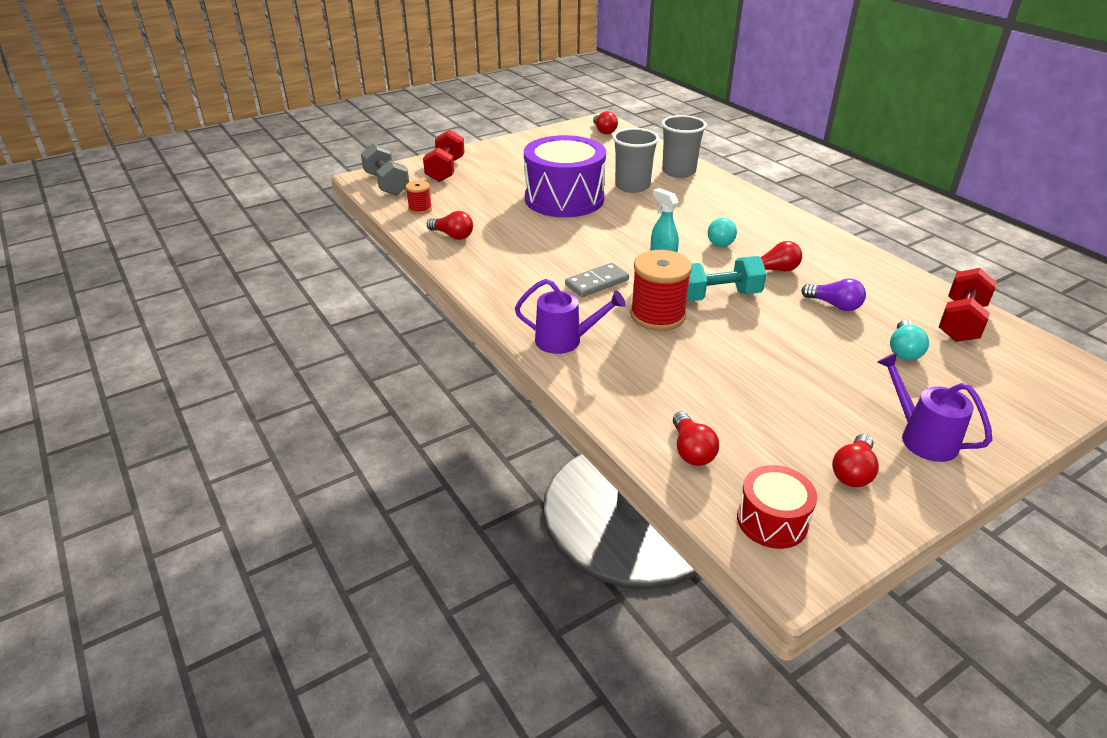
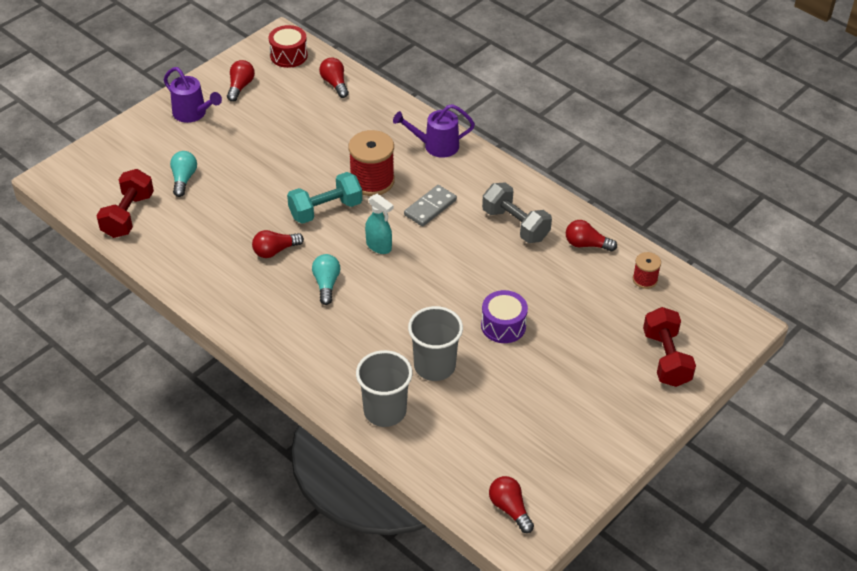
camera: 165 degrees right, 10 degrees up
grey dumbbell [361,143,409,196] -> grey dumbbell moved to [482,182,552,243]
purple drum [524,135,606,217] -> purple drum [481,290,528,343], size x0.50
purple light bulb [801,278,866,311] -> none

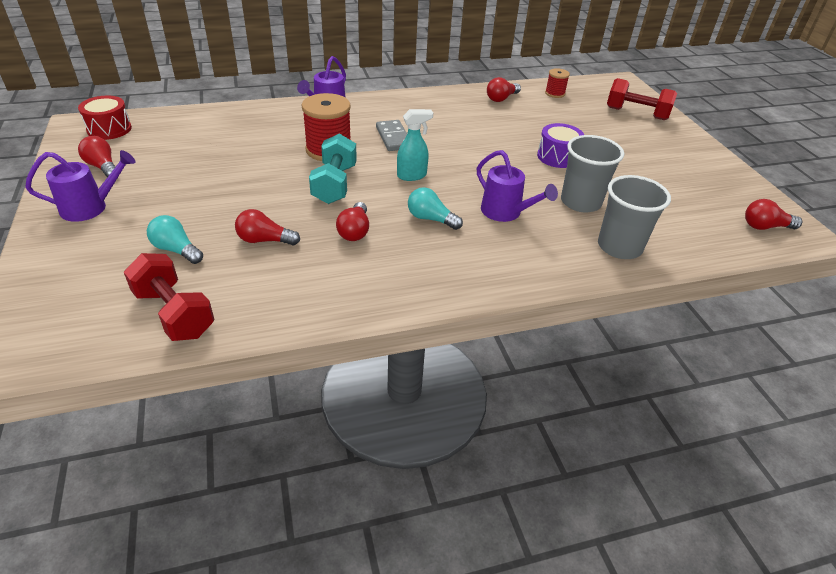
camera: 60 degrees left, 5 degrees down
red light bulb [319,58,349,98] -> red light bulb moved to [235,209,300,245]
grey dumbbell [482,182,552,243] -> none
none -> purple watering can [477,150,558,222]

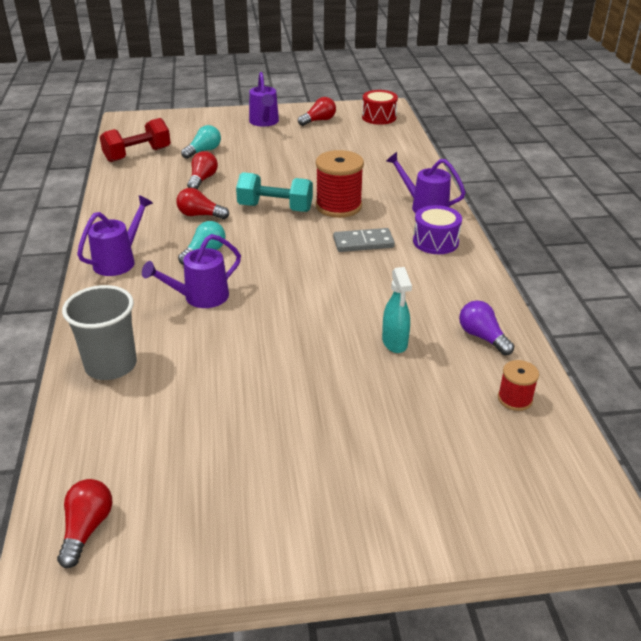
camera: 100 degrees right, 5 degrees down
turquoise spray bottle [397,109,433,181] -> turquoise spray bottle moved to [382,267,412,353]
red light bulb [487,77,521,102] -> purple light bulb [459,300,514,355]
purple drum [537,123,584,168] -> purple drum moved to [413,205,462,254]
grey cup [561,135,624,212] -> none
red dumbbell [607,78,677,120] -> none
none -> purple watering can [77,195,153,276]

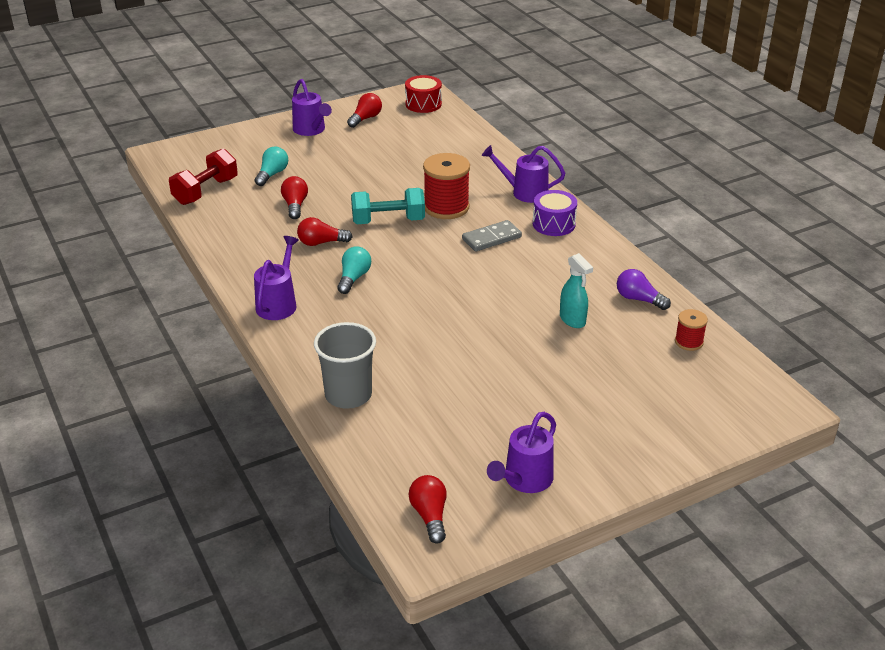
camera: 20 degrees left, 0 degrees up
purple watering can [142,234,241,308] -> purple watering can moved to [487,412,556,493]

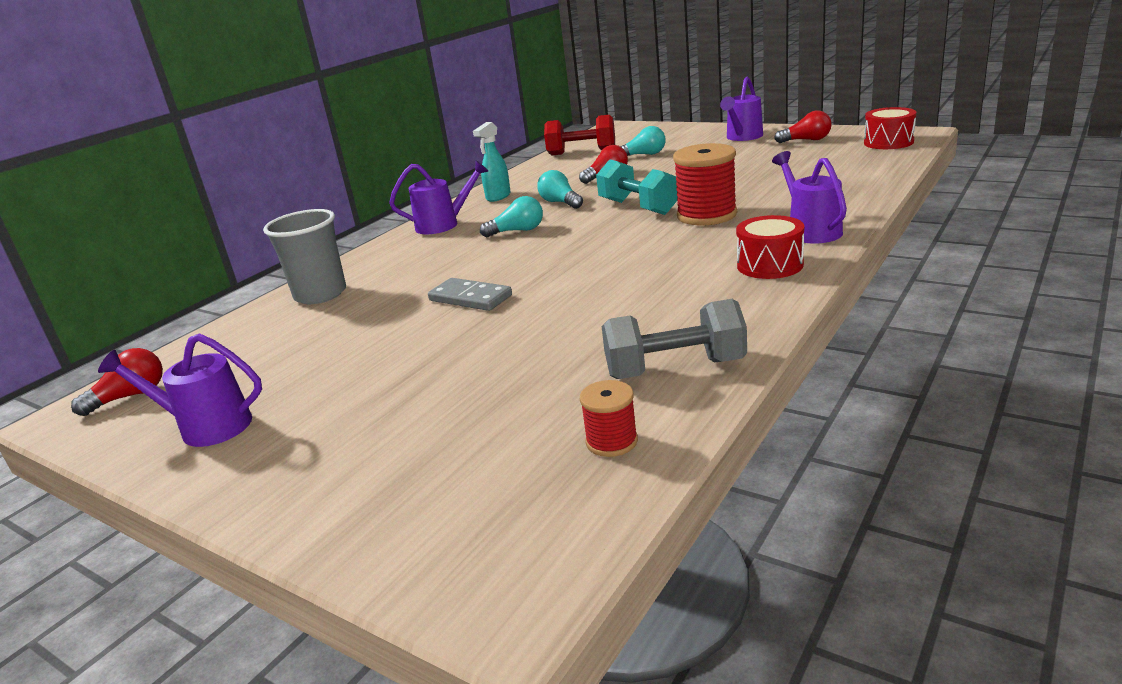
camera: 65 degrees right, 10 degrees down
red light bulb [297,217,353,246] -> turquoise light bulb [537,170,583,209]
grey domino [462,220,522,252] -> grey domino moved to [428,278,512,311]
purple drum [533,190,577,236] -> red drum [736,215,804,279]
turquoise spray bottle [560,253,593,328] -> turquoise spray bottle moved to [473,122,511,202]
purple light bulb [617,269,671,310] -> grey dumbbell [602,299,747,379]

